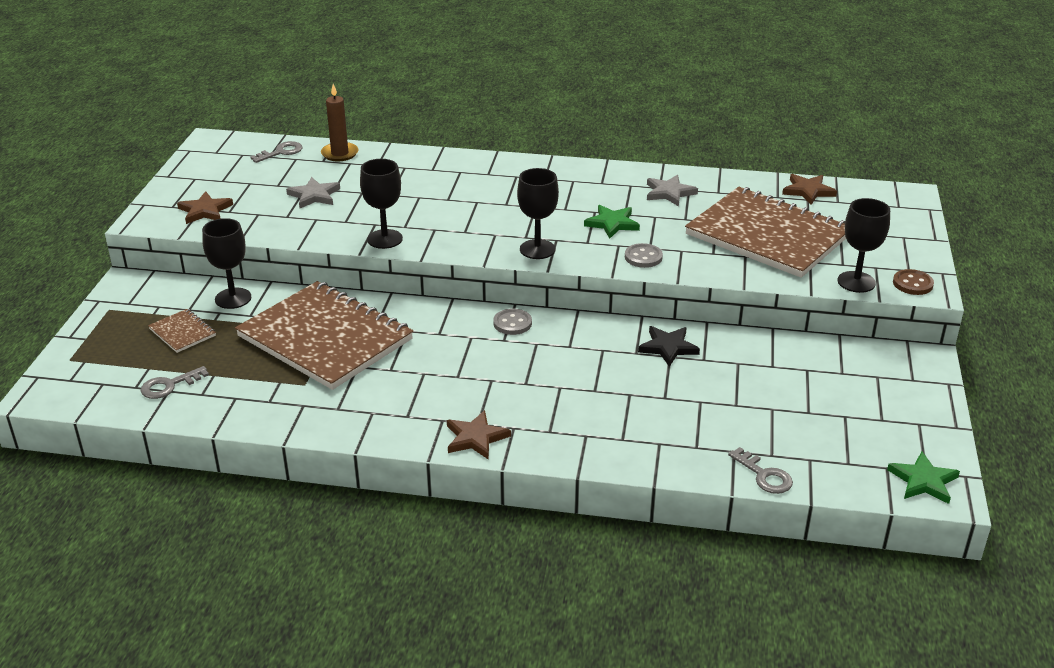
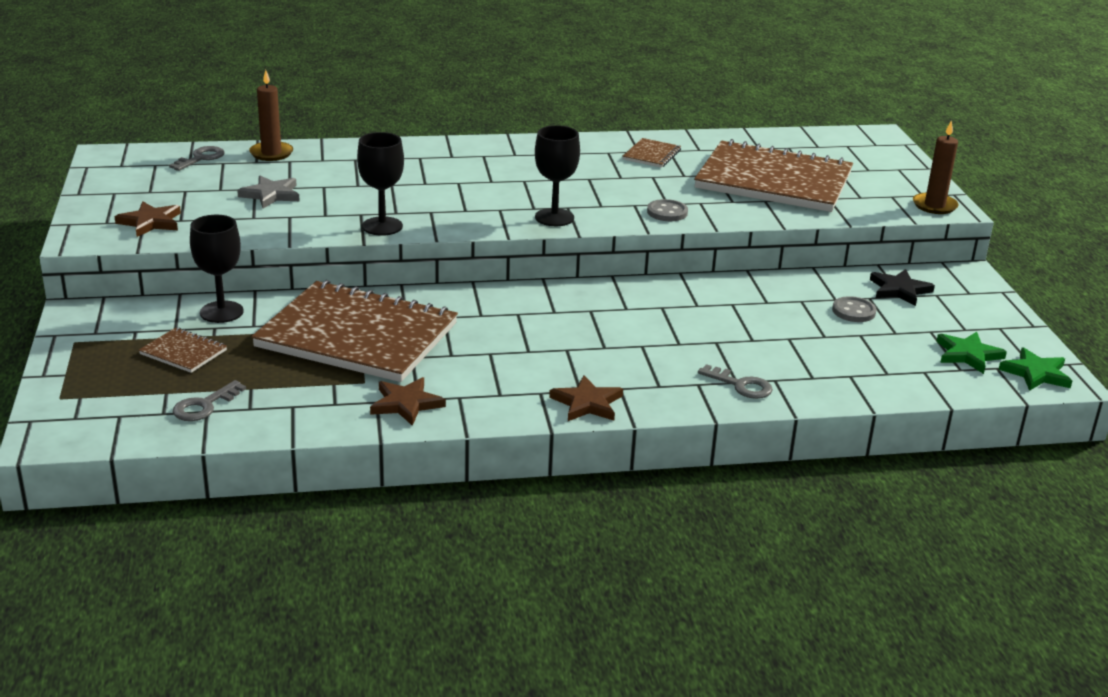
camera: 20 degrees left, 5 degrees down
grey button [493,309,532,335] -> grey button moved to [832,296,877,322]
green star [584,205,640,239] -> green star moved to [936,332,1007,374]
black star [638,326,700,367] -> black star moved to [870,269,935,306]
grey star [647,175,698,207] -> brown notebook [623,138,681,168]
grey key [728,447,793,494] -> grey key moved to [698,364,773,399]
brown star [782,174,837,205] -> brown star moved to [370,377,446,426]
black goblet [838,198,890,293] -> none
brown button [893,269,934,295] -> brown candle [913,120,959,214]

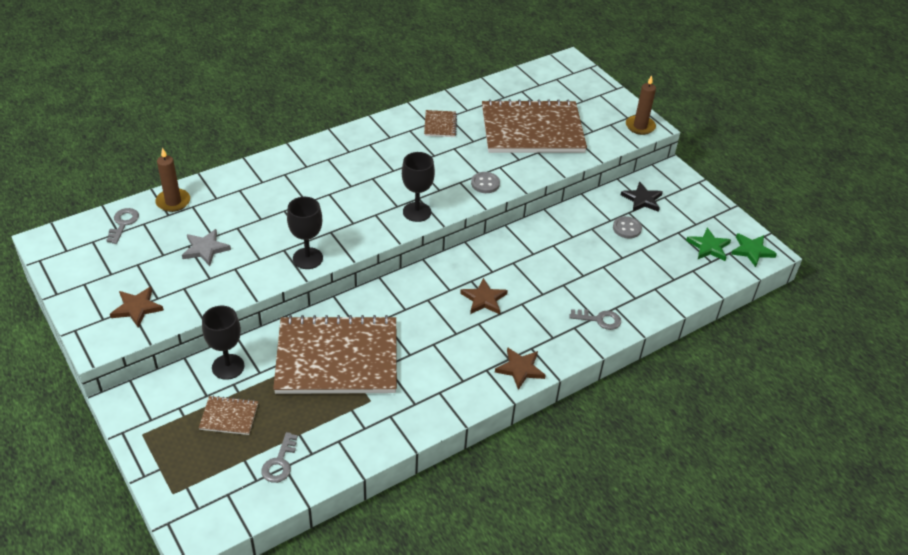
camera: 25 degrees left, 15 degrees up
brown star [370,377,446,426] -> brown star moved to [460,278,508,314]

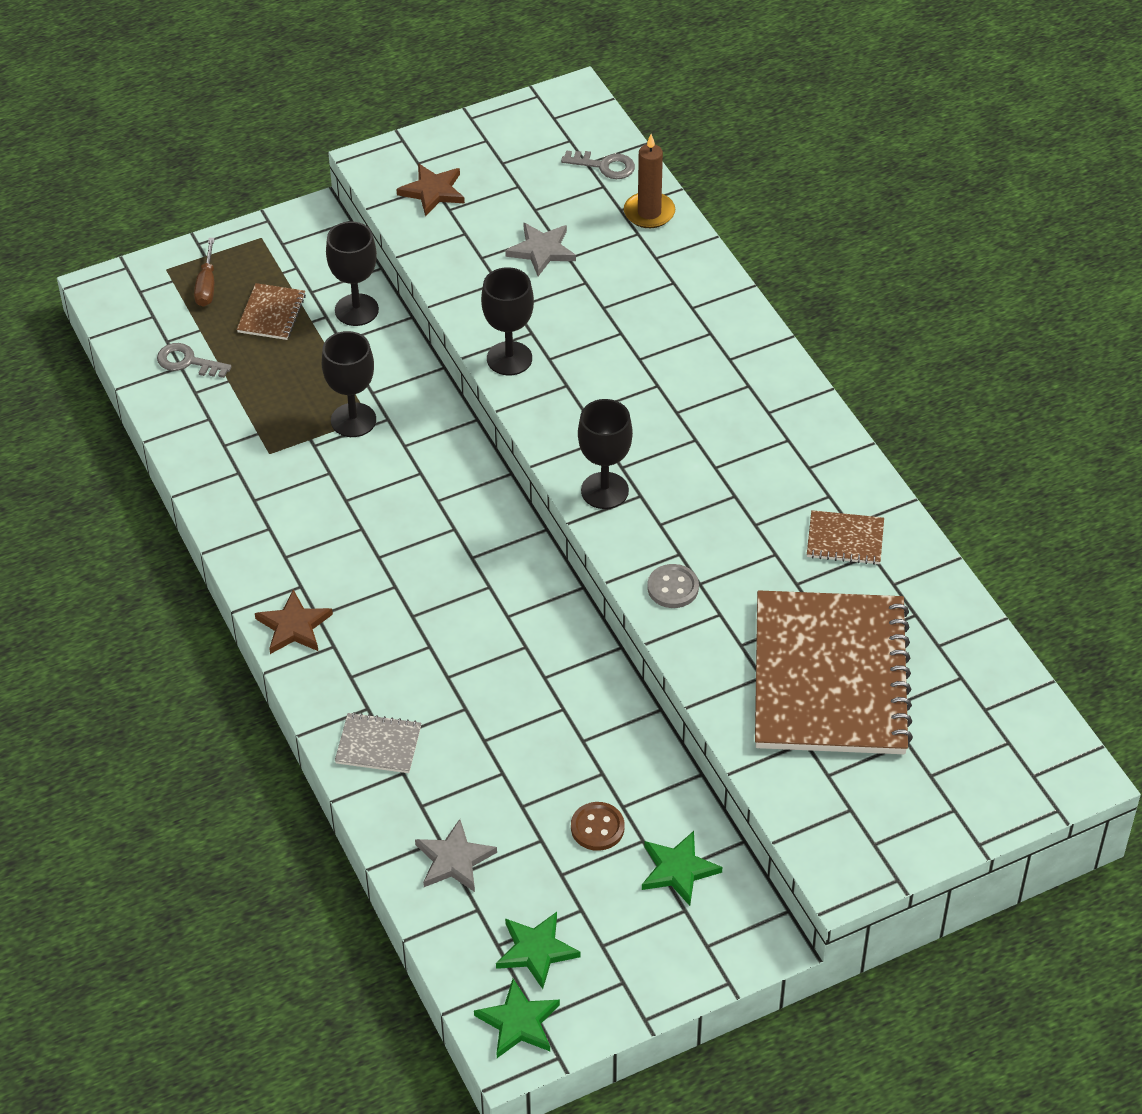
camera: 100 degrees right, 5 degrees up
brown notebook [273,315,397,394] -> black goblet [322,331,376,437]
brown star [460,278,508,314] -> none
grey key [569,309,621,330] -> grey notebook [335,712,421,773]
grey button [613,216,642,239] -> brown button [571,802,625,851]
black star [621,181,663,212] -> green star [642,831,722,906]
brown candle [626,75,656,135] -> none
none -> brown screwdriver [194,238,215,307]
none -> grey star [415,819,497,892]

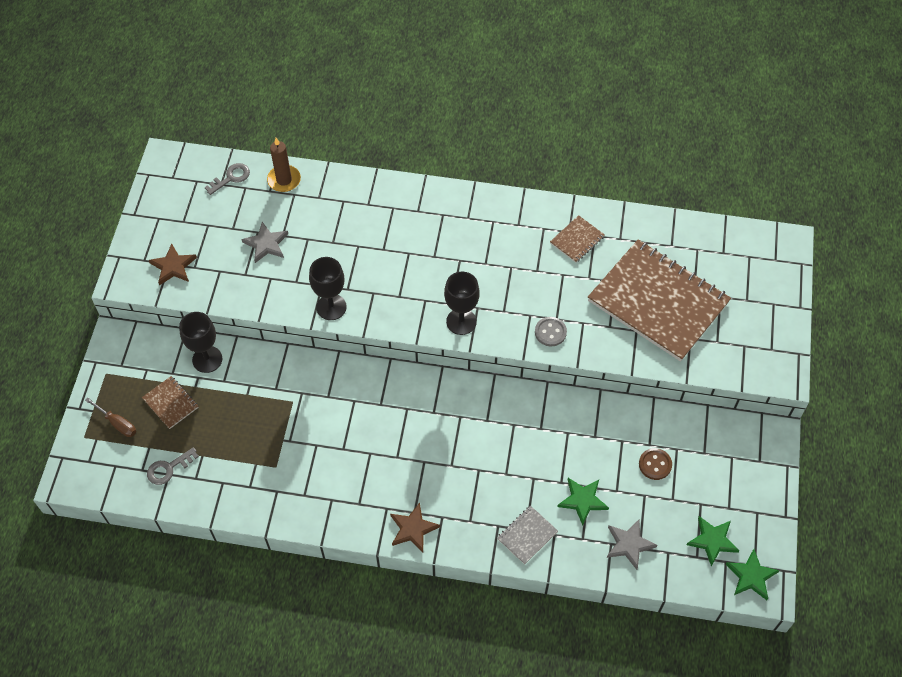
camera: 55 degrees left, 10 degrees up
black goblet [322,331,376,437] -> none
green star [642,831,722,906] -> green star moved to [557,478,609,526]

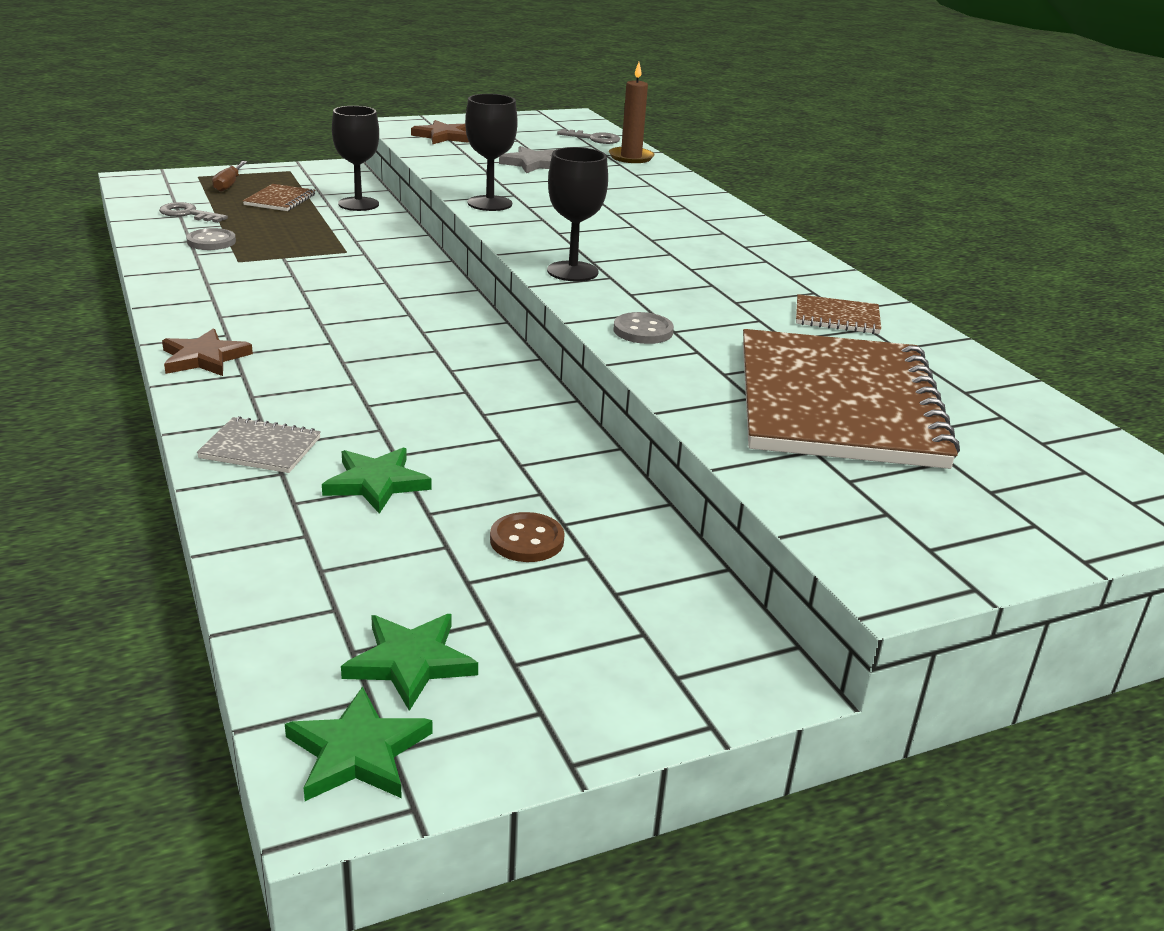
camera: 55 degrees right, 30 degrees down
grey star [607,520,657,570] -> none
none -> grey button [186,228,236,250]

